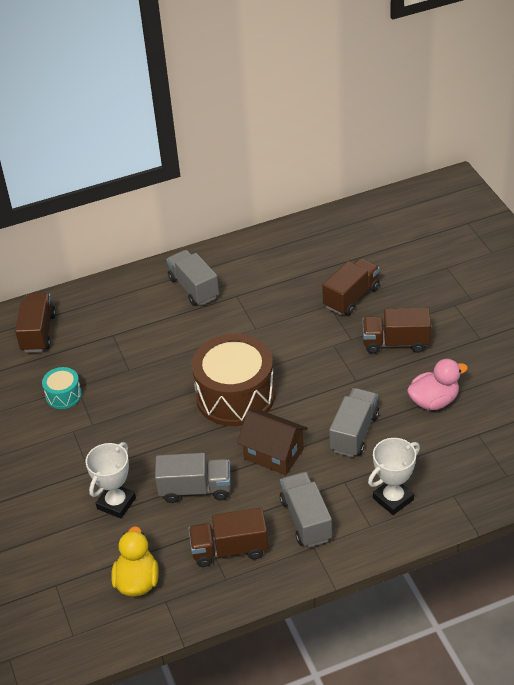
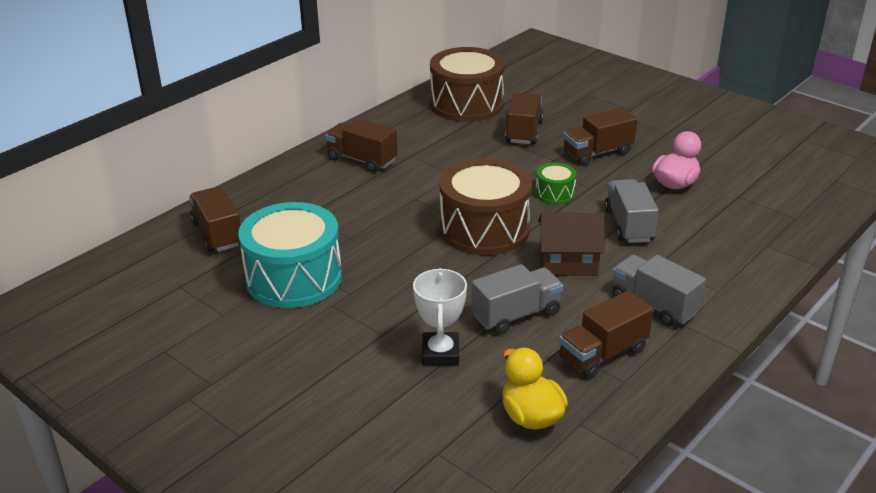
camera: 30 degrees left, 10 degrees down
turquoise drum [42,367,82,409] -> turquoise drum [238,202,342,308], size x2.16
grey truck [166,250,219,306] -> brown truck [325,119,398,172]
white trophy [368,438,420,515] -> none
none -> brown drum [430,47,505,122]
none -> green drum [535,163,577,204]

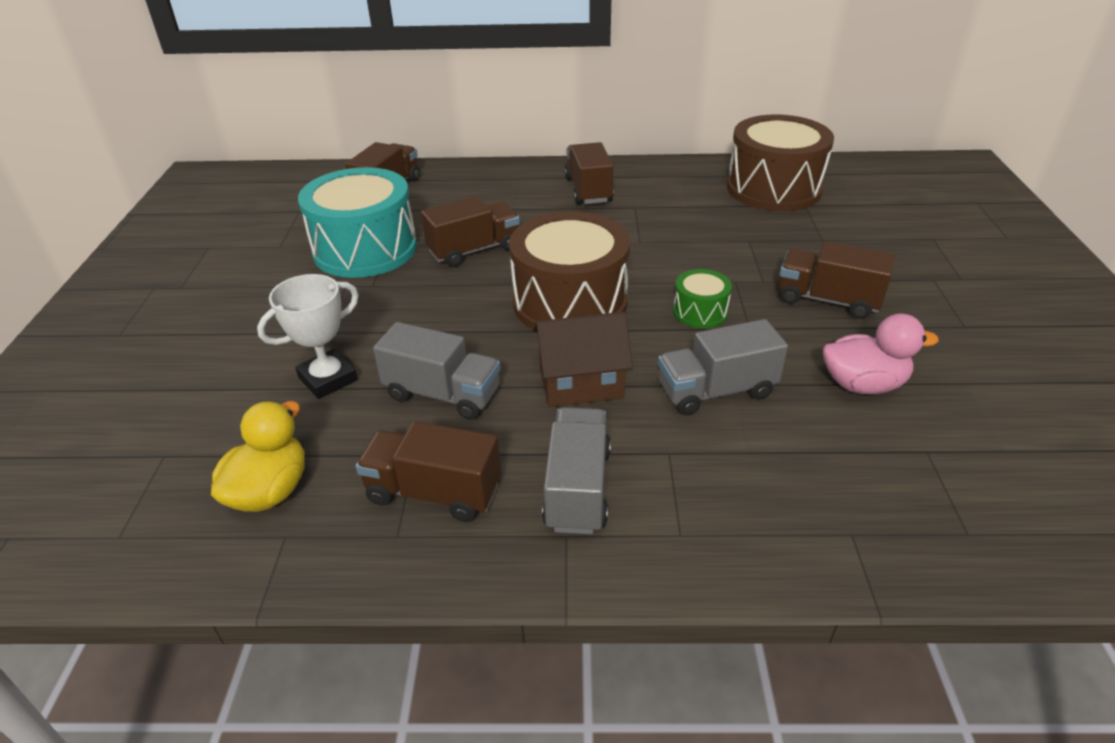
camera: 50 degrees right, 5 degrees up
brown truck [505,93,544,144] -> brown truck moved to [421,196,520,267]
brown house [538,213,605,276] -> brown house turned 60 degrees counterclockwise [533,312,633,407]
grey truck [604,179,659,243] -> grey truck turned 150 degrees counterclockwise [658,319,788,416]

